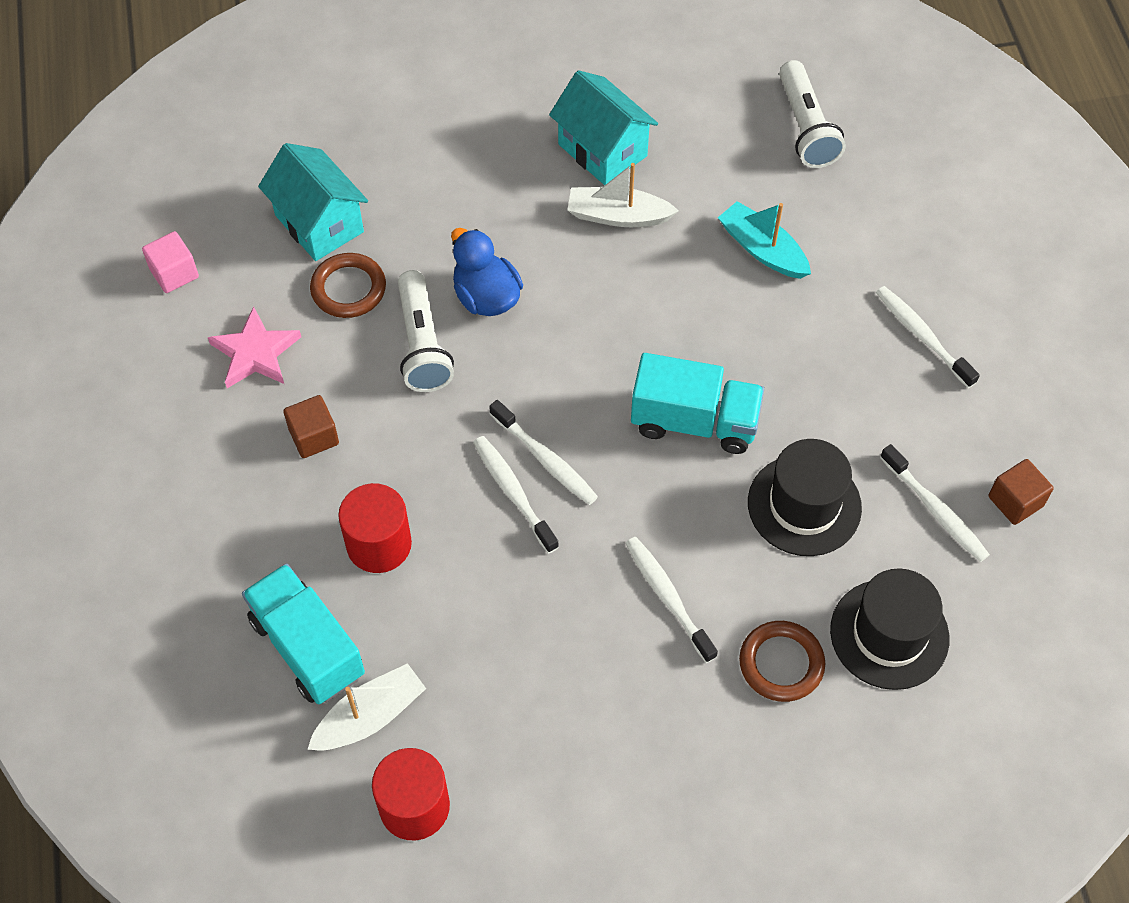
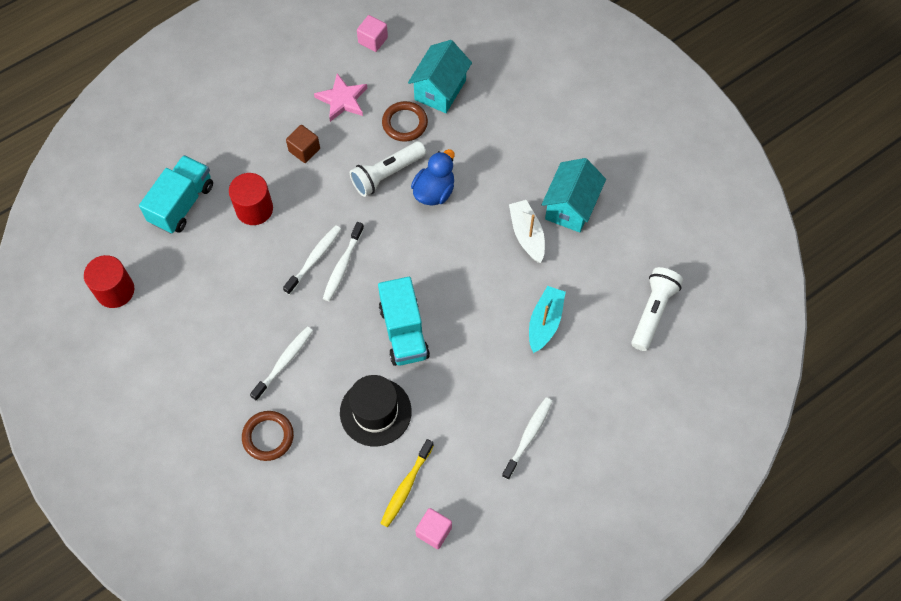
camera: 65 degrees right, 5 degrees up
white boat [307,663,426,750] -> none
white flashlight [779,60,846,168] -> white flashlight turned 150 degrees clockwise [631,267,683,351]
black hat [830,568,949,690] -> none
white toothbrush [880,444,990,562] -> yellow toothbrush [380,439,434,527]
brown cube [988,459,1054,525] -> pink cube [415,508,452,549]

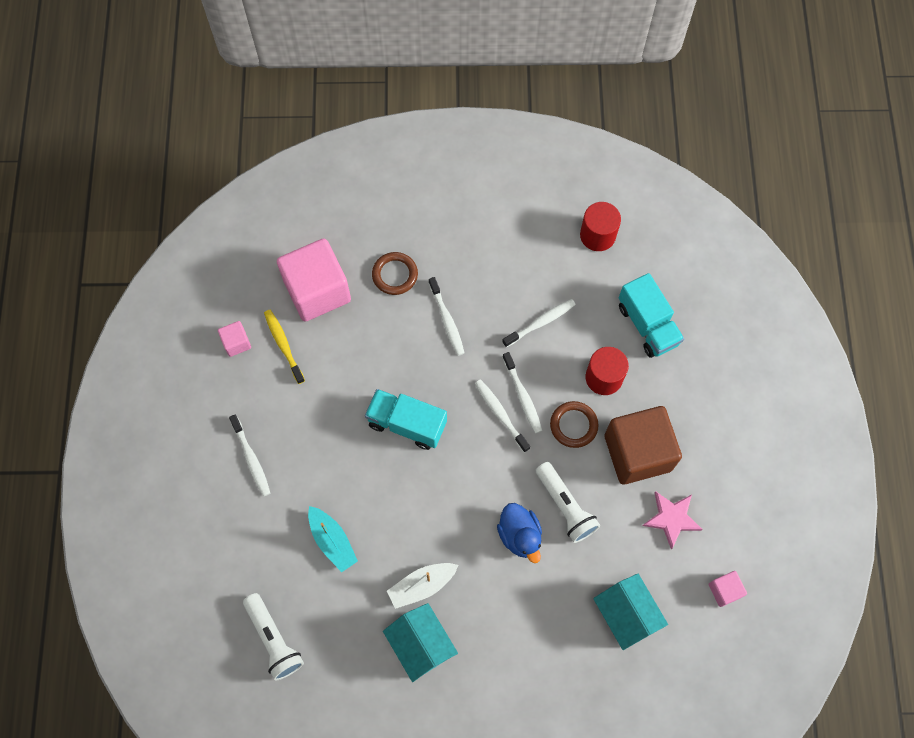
camera: 125 degrees right, 5 degrees up
brown cube [286,125,320,163] -> brown cube [604,406,682,484], size x2.27
black hat [340,375,412,446] -> none
white flashlight [350,141,426,197] -> white flashlight turned 150 degrees clockwise [535,462,600,543]
brown ring [382,101,428,142] -> brown ring moved to [550,401,599,448]
white boat [509,200,545,263] -> white boat turned 135 degrees clockwise [387,563,458,609]
none -> pink cube [277,238,351,322]
none -> white toothbrush [502,299,576,347]

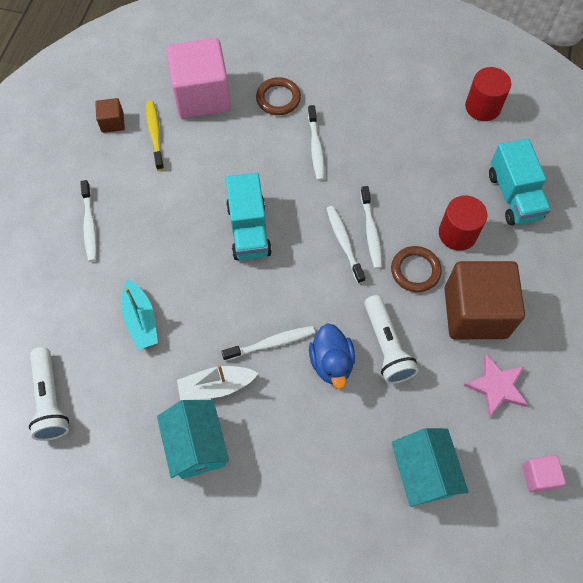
camera: 15 degrees right, 5 degrees down
pink cube [218,321,251,357] -> brown cube [95,98,125,133]
turquoise truck [365,389,447,450] -> turquoise truck turned 135 degrees counterclockwise [226,173,272,260]
white toothbrush [502,299,576,347] -> white toothbrush moved to [221,326,315,361]

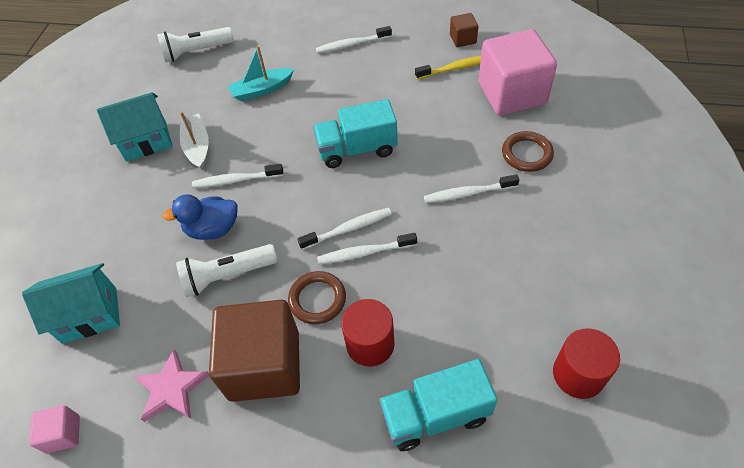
camera: 90 degrees right, 10 degrees down
white toothbrush [221,326,315,361] -> white toothbrush turned 105 degrees clockwise [192,164,283,188]

